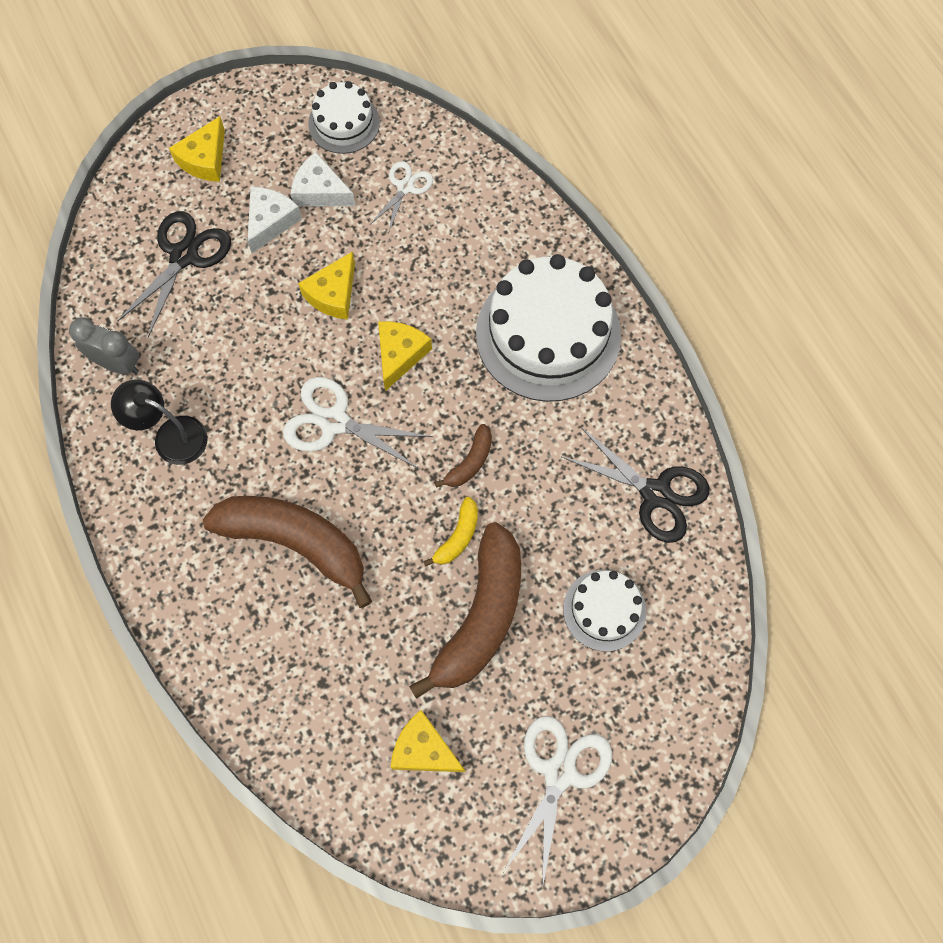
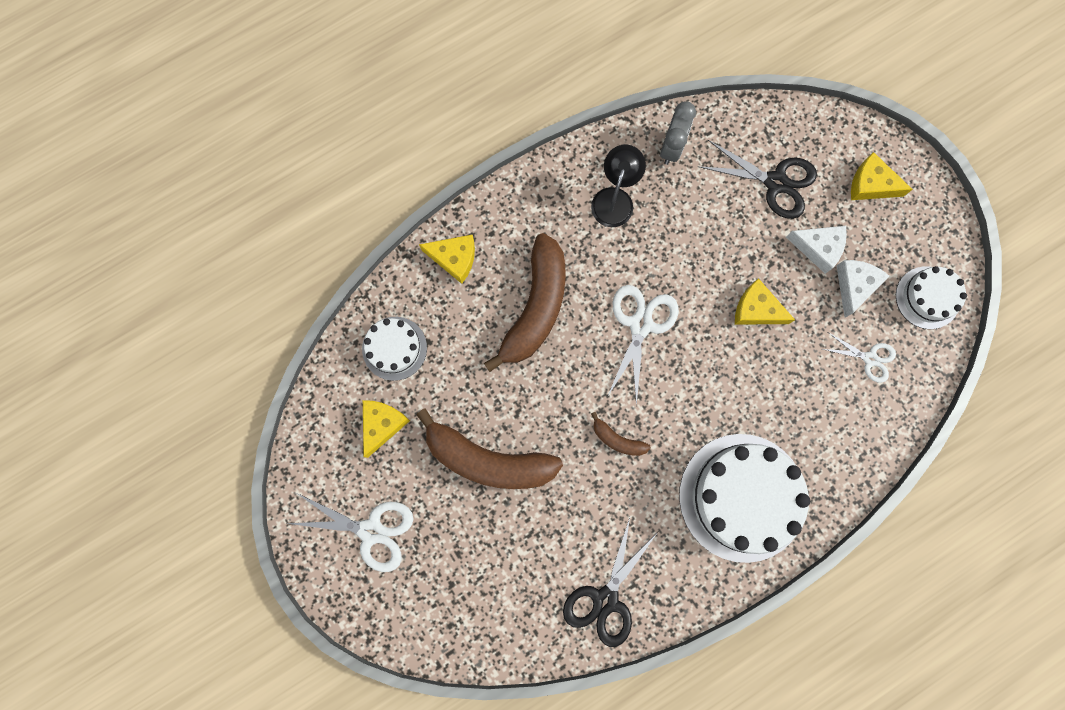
camera: 85 degrees right, 10 degrees up
yellow cheese [378,321,432,391] -> yellow cheese moved to [419,234,475,284]
yellow banana [423,497,478,567] -> none
white cake [563,570,646,652] -> white cake moved to [362,317,427,381]

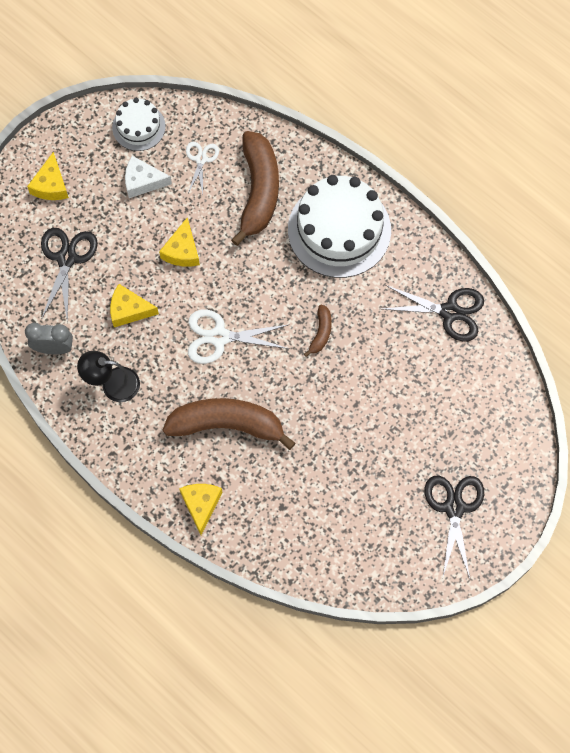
camera: 105 degrees left, 10 degrees down
white scissors [286,493,413,572] -> black scissors [424,476,484,578]
white cake [362,317,427,381] -> none
yellow cheese [363,400,410,458] -> yellow cheese moved to [110,284,159,327]
brown banana [416,408,563,489] -> brown banana moved to [231,131,279,246]
white cheese [786,226,847,274] -> none

